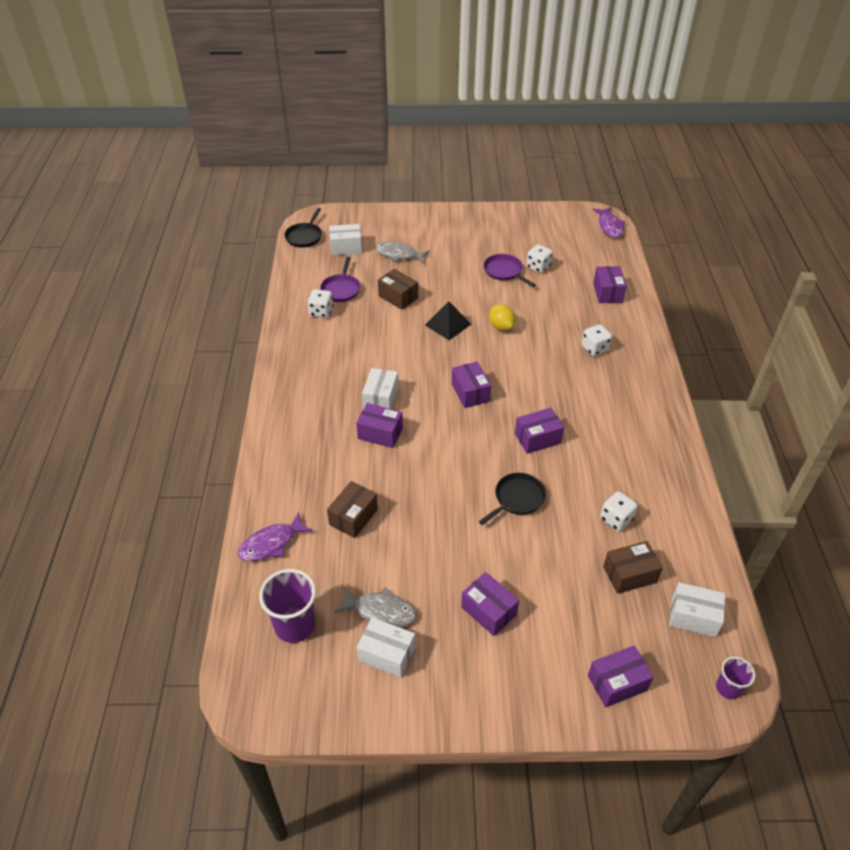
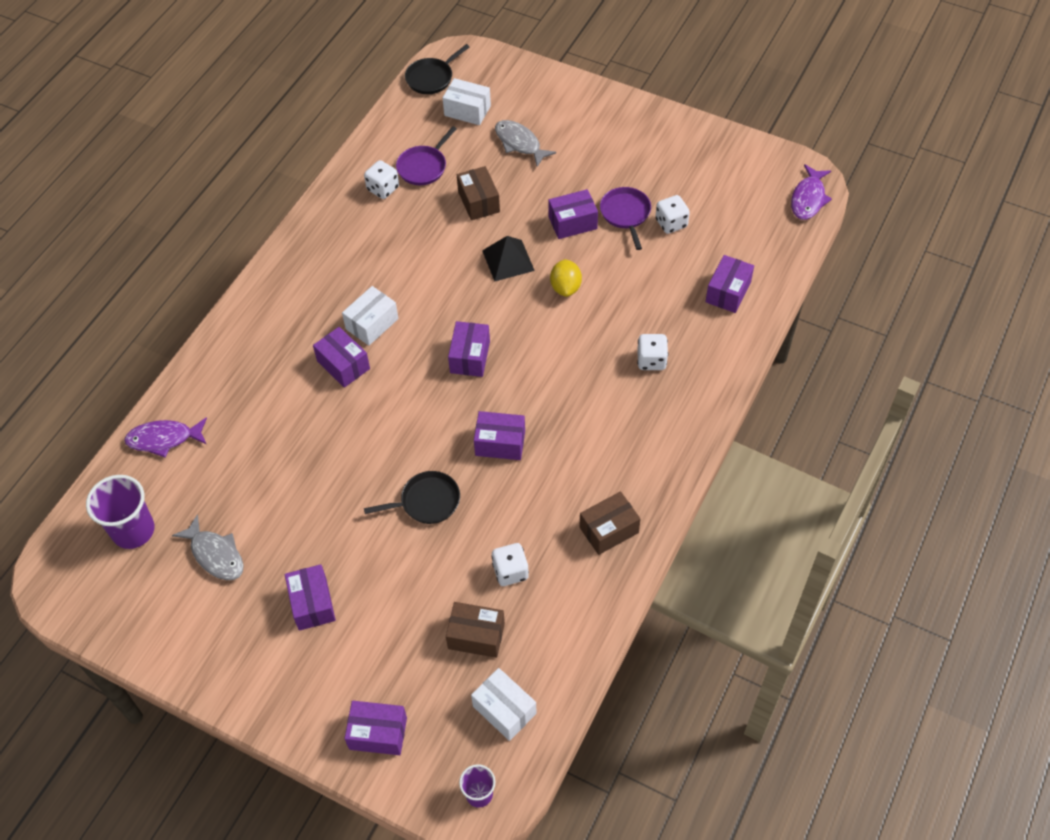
camera: 30 degrees right, 10 degrees up
brown box [327,481,378,538] -> brown box moved to [579,491,640,555]
white box [357,617,415,678] -> none
none -> purple box [548,189,598,239]

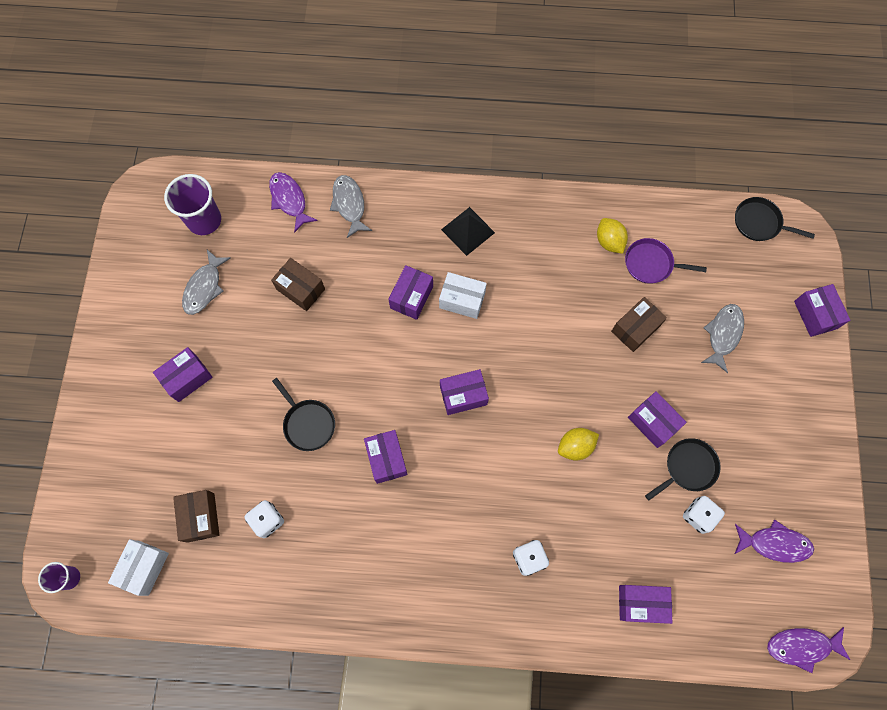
camera: 65 degrees right, 15 degrees up
purple box [344,701,407,755] -> purple box moved to [794,284,850,337]
white dice [364,160,399,199] -> yellow lemon [597,218,628,254]
white box [443,78,491,125] -> none
black pyramid [482,236,535,282] -> black pyramid moved to [441,207,495,256]
brown box [579,491,640,555] -> brown box moved to [271,258,325,311]
purple pan [600,187,651,250] -> black pan [645,438,721,501]
none -> grey fish [330,175,372,238]
none -> purple fish [735,520,814,563]

